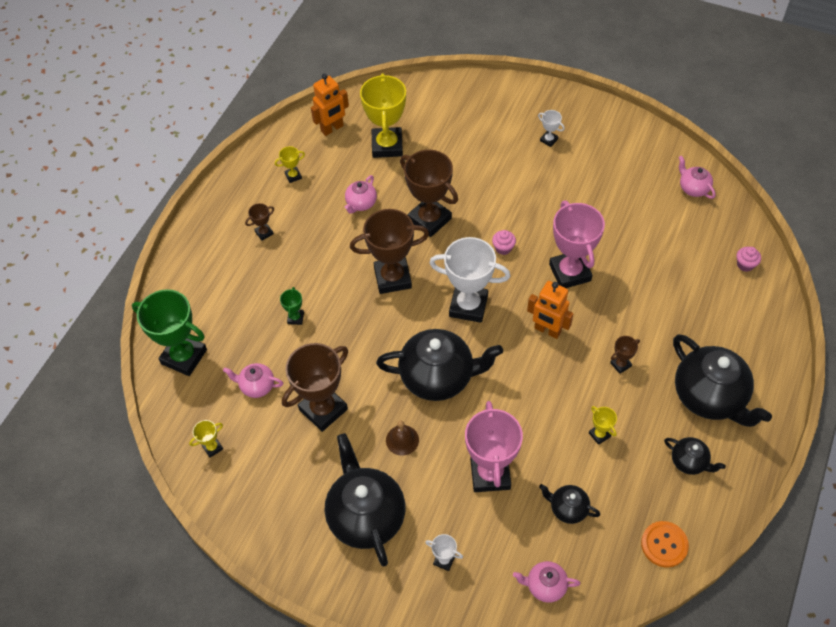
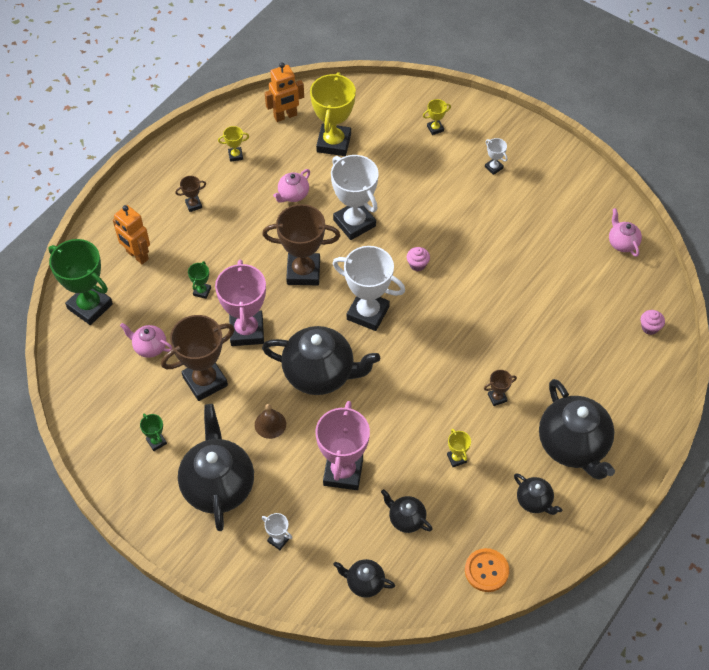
camera: 10 degrees right, 0 degrees up
yellow trophy [189,420,223,458] -> yellow trophy moved to [423,99,451,135]
brown trophy [400,150,458,237] -> white trophy [331,155,379,240]
pink teapot [513,561,580,603] -> black teapot [333,559,395,598]
orange robot [527,281,574,339] -> orange robot moved to [113,205,150,264]
pink trophy [549,201,605,288] -> pink trophy moved to [215,260,266,346]
none -> green trophy [140,414,167,451]

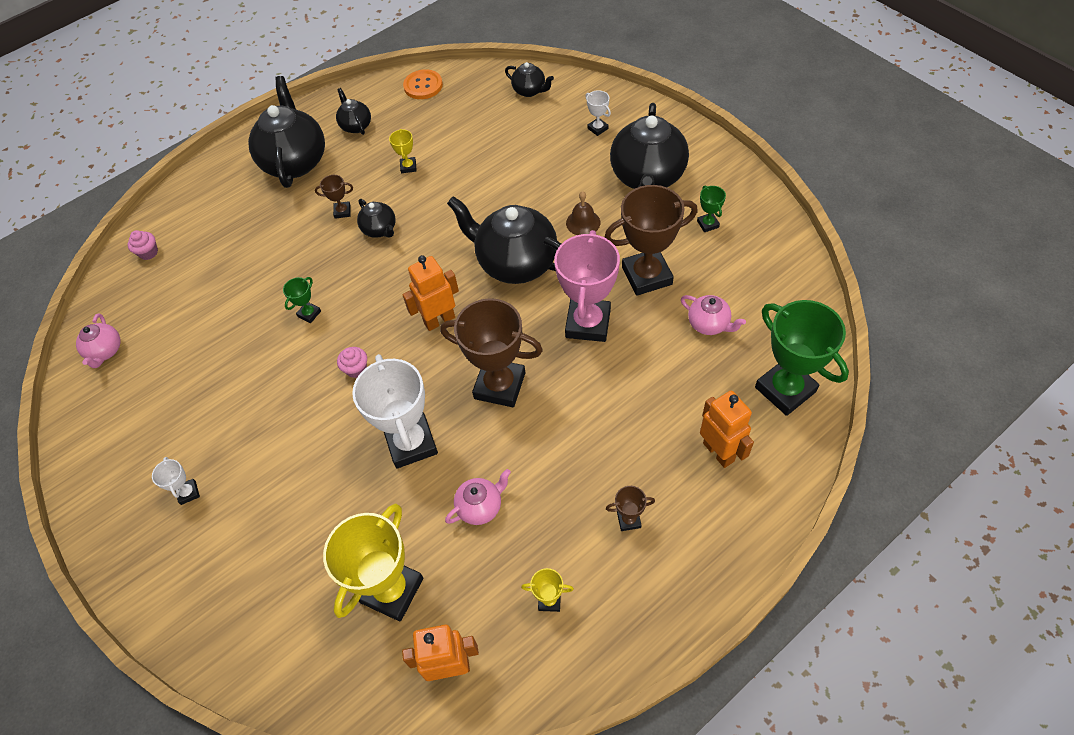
camera: 160 degrees left, 0 degrees up
green trophy [188,261,211,299] -> green trophy moved to [283,277,321,323]
pink trophy [315,401,370,490] -> none
white trophy [333,246,405,331] -> orange robot [402,255,459,331]
black teapot [381,489,433,533] -> black teapot moved to [357,199,396,238]
yellow trophy [423,99,451,135] -> none

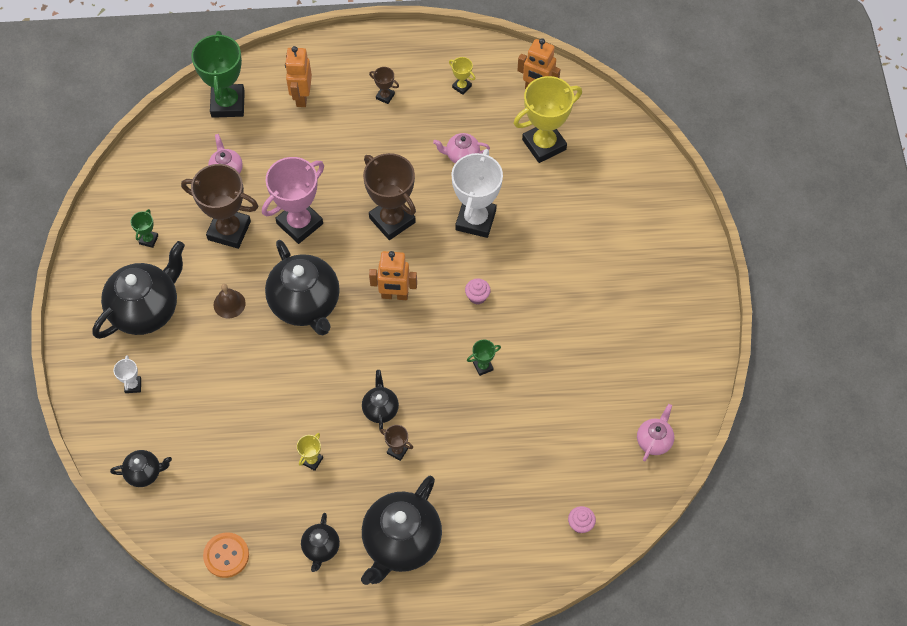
camera: 150 degrees left, 5 degrees up
white trophy [152,457,200,505] -> none
black teapot [505,62,554,97] -> black teapot turned 105 degrees clockwise [110,450,172,487]

